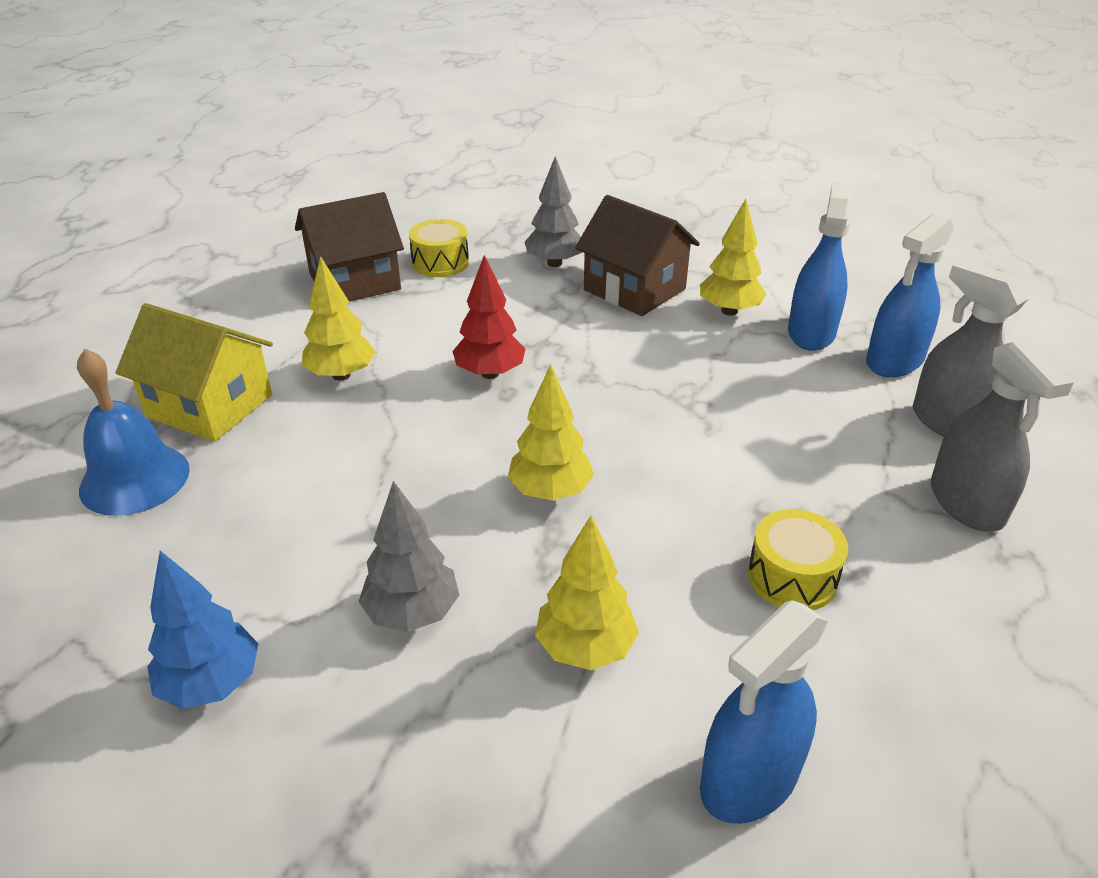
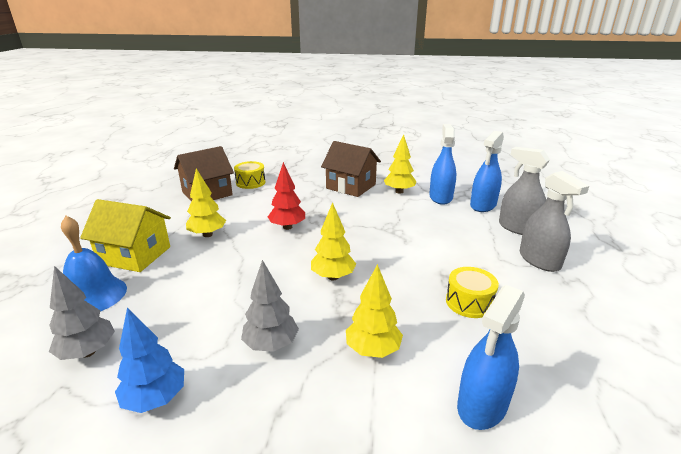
camera: 10 degrees left, 10 degrees down
grey tree [524,156,582,267] -> grey tree moved to [49,266,115,360]

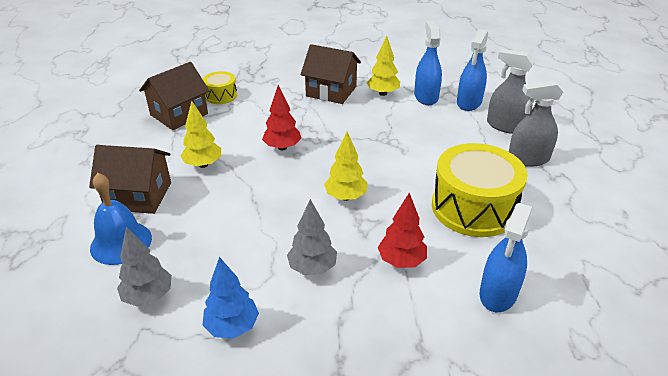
camera: 10 degrees left, 10 degrees up
yellow house [80,199,171,272] -> brown house [89,145,171,214]
yellow tree [346,264,403,358] -> red tree [378,193,427,268]
yellow drum [446,267,499,318] -> yellow drum [432,143,528,237], size x2.01
grey spray bottle [520,171,589,272] -> grey spray bottle turned 120 degrees clockwise [509,80,563,167]

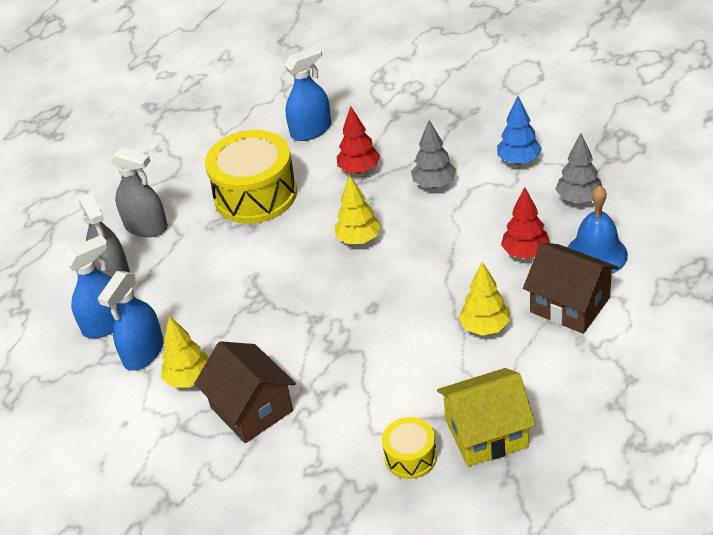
camera: 145 degrees left, 5 degrees up
brown house [139,62,209,130] -> yellow house [437,368,536,467]
red tree [262,85,301,150] -> red tree moved to [501,187,550,259]

